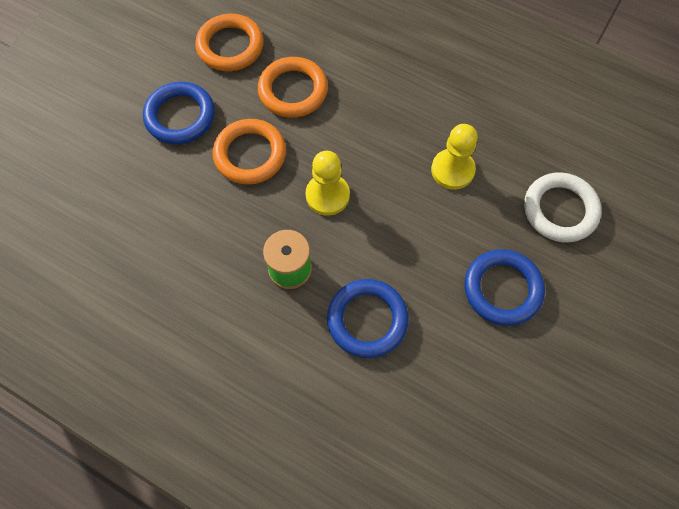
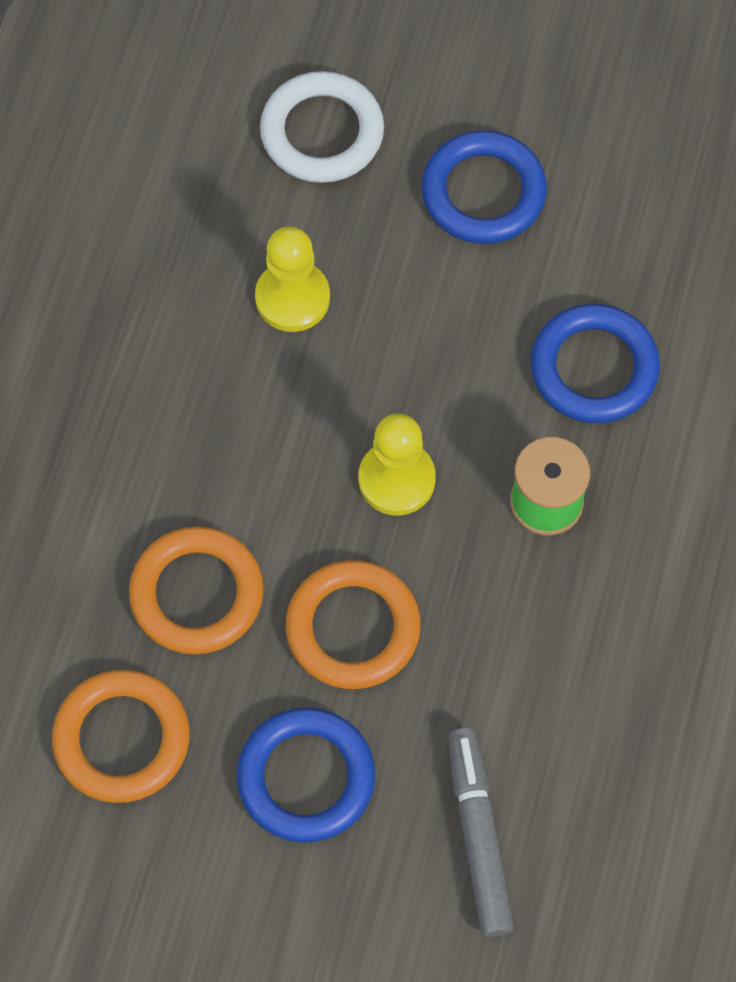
camera: 105 degrees left, 0 degrees up
none -> grey marker [448,728,514,937]

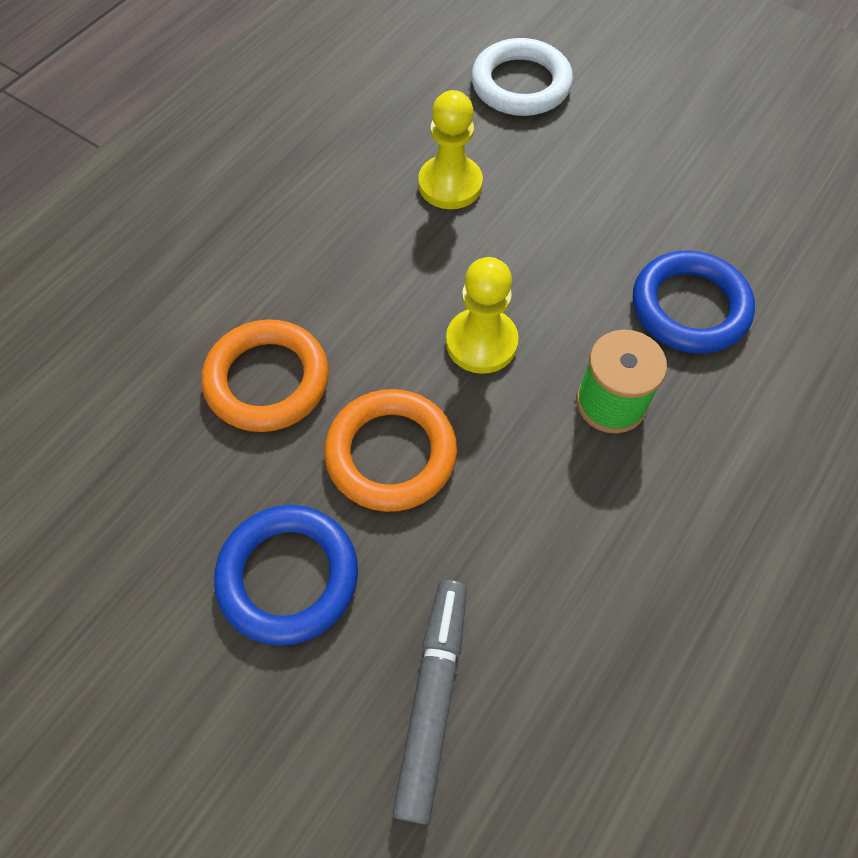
camera: 20 degrees right, 5 degrees down
orange ring [52,670,190,803] -> none
blue ring [422,130,547,244] -> none

